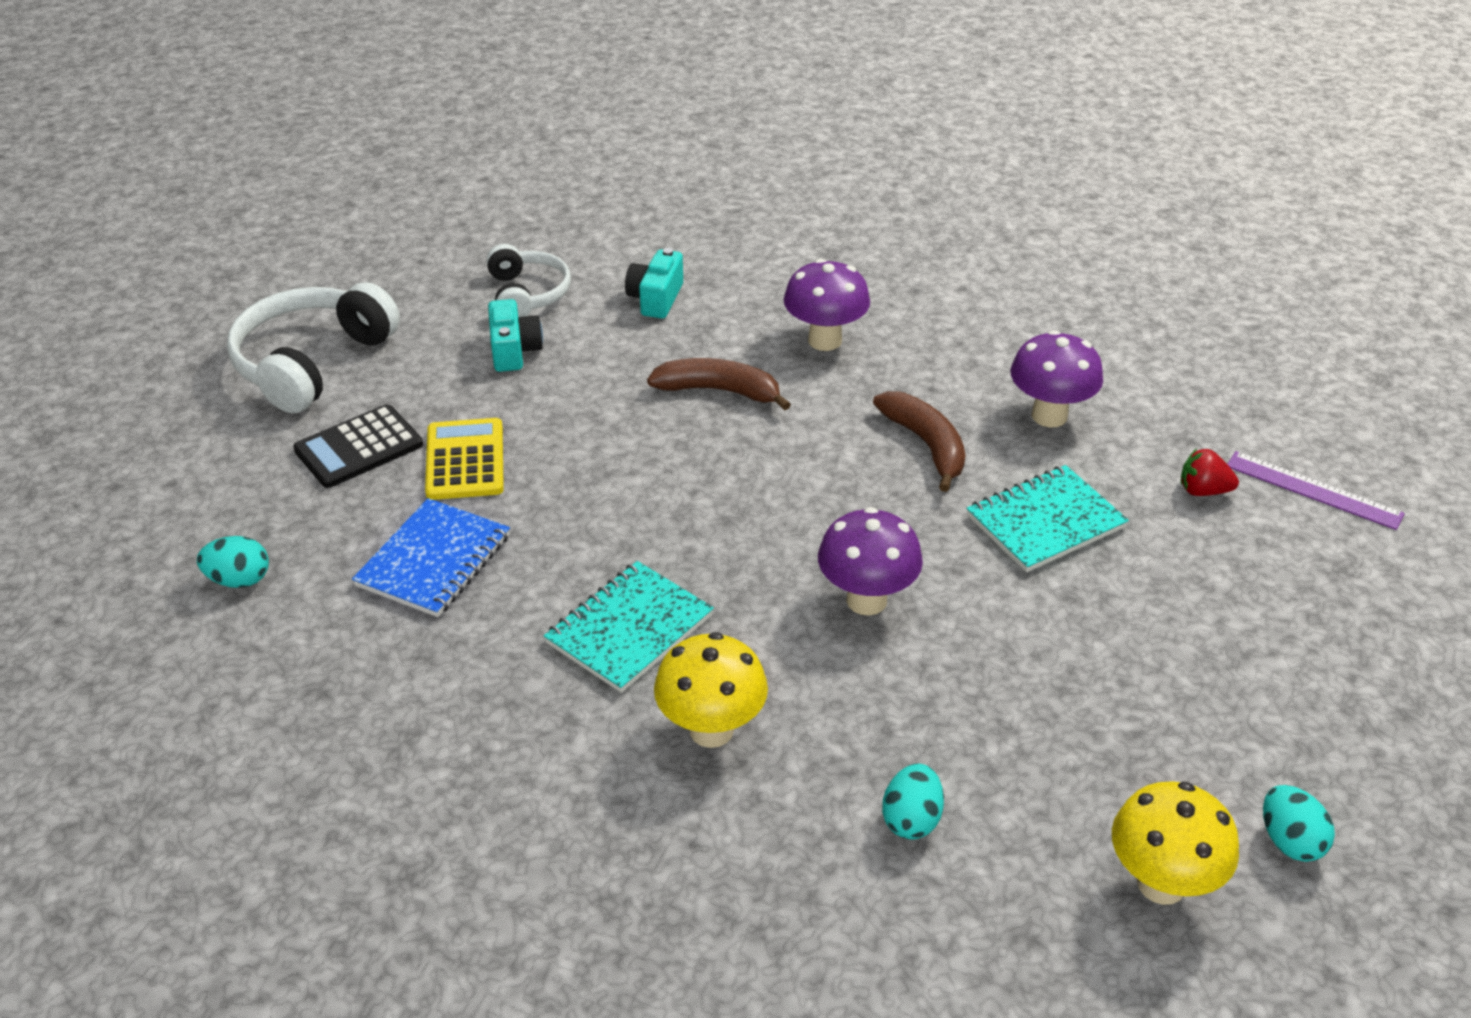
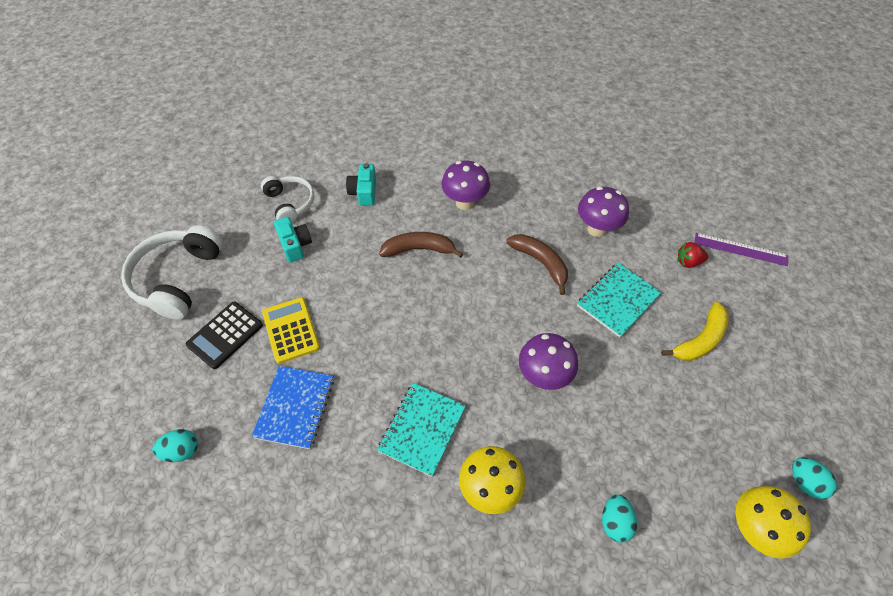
camera: 15 degrees left, 15 degrees up
none -> yellow banana [661,302,729,361]

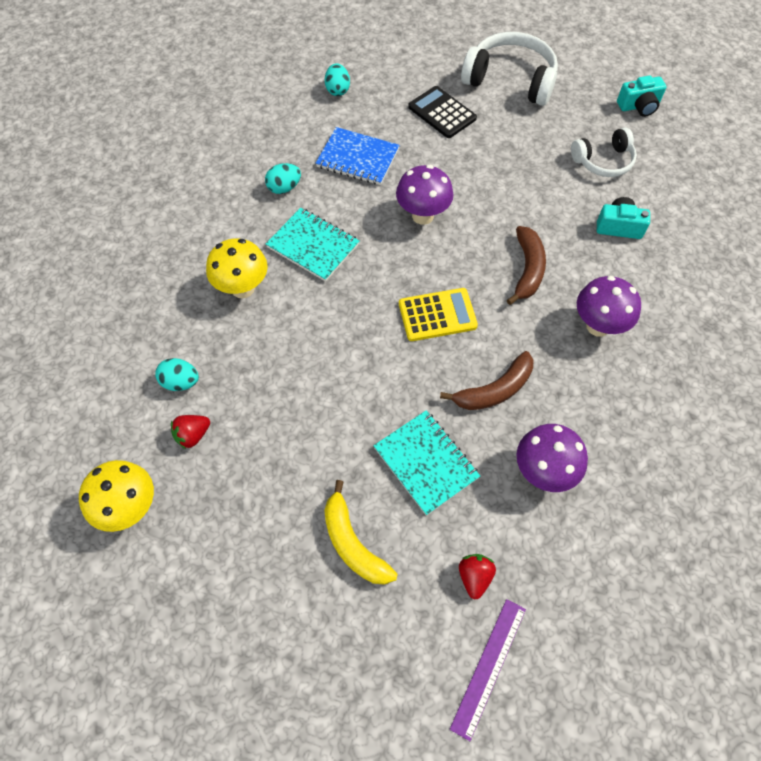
camera: 100 degrees right, 5 degrees up
yellow calculator [262,297,320,364] -> yellow calculator moved to [399,288,478,341]
turquoise camera [274,217,312,263] -> turquoise camera moved to [617,75,667,117]
purple mushroom [519,333,578,390] -> purple mushroom moved to [396,165,454,225]
turquoise egg [792,457,837,499] -> turquoise egg moved to [265,163,301,194]
none -> red strawberry [171,415,210,449]

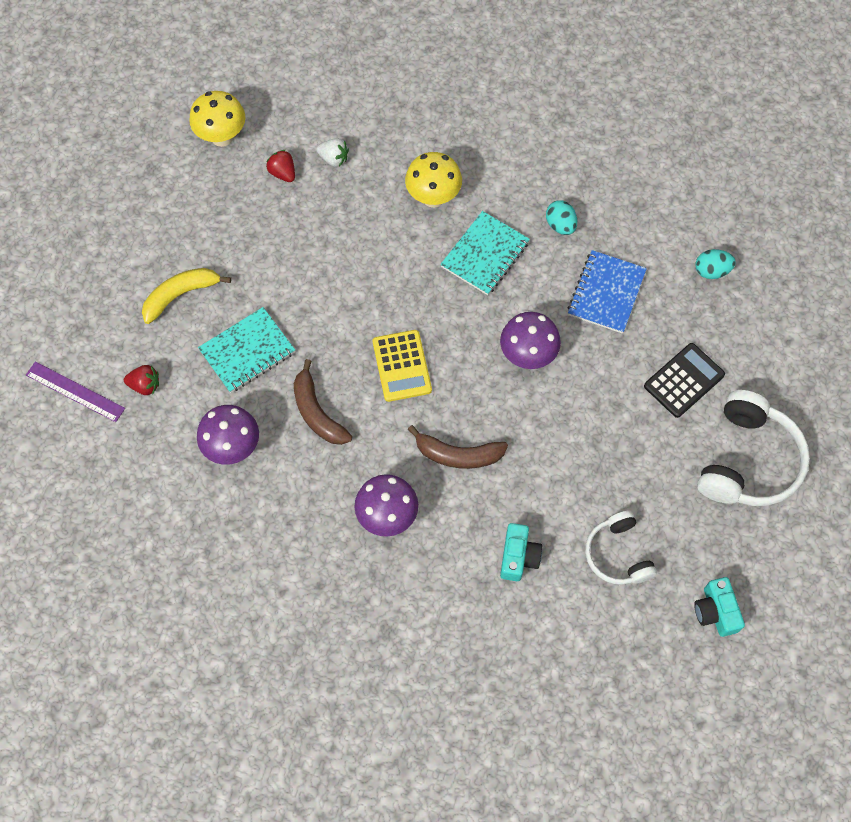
camera: 90 degrees right, 5 degrees up
turquoise egg [155,358,199,391] -> white strawberry [316,138,349,167]

